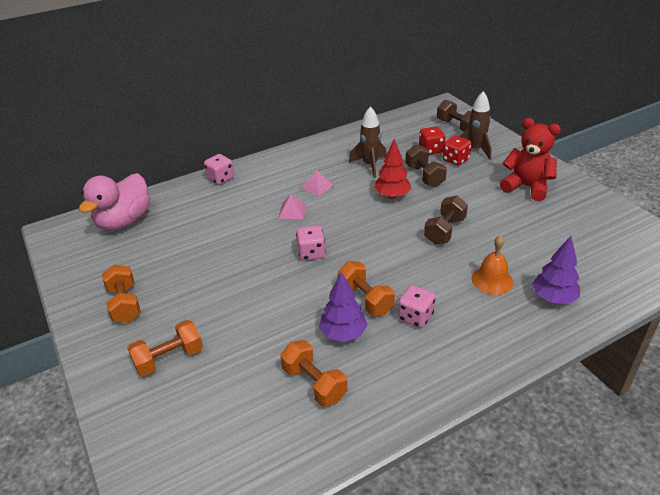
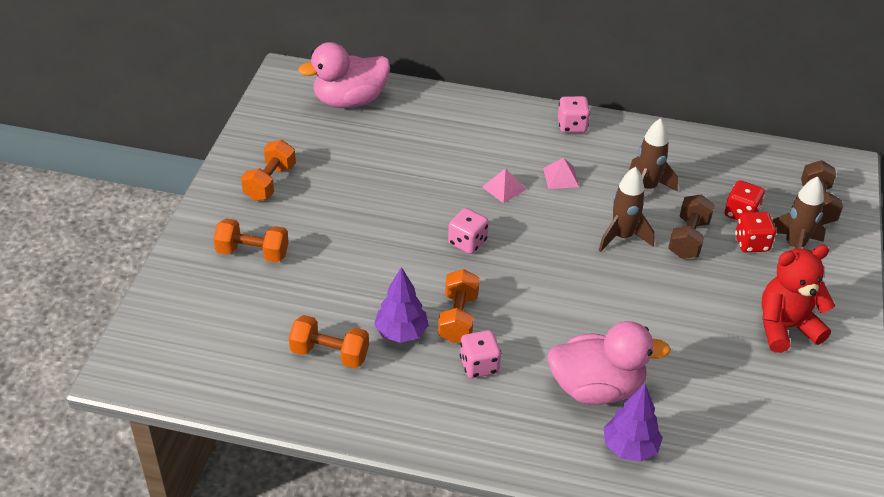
camera: 40 degrees right, 5 degrees up
pink dice [204,154,234,185] -> pink dice moved to [558,96,590,133]
orange dumbbell [280,340,347,407] -> orange dumbbell turned 75 degrees counterclockwise [289,315,369,368]
red tree [374,139,411,199] -> brown rocket [598,167,654,252]
brown dumbbell [424,196,468,244] -> none
orange bell [471,235,513,295] -> pink duck [547,321,671,405]
red teddy bear [500,118,561,201] -> red teddy bear turned 90 degrees counterclockwise [761,245,835,353]

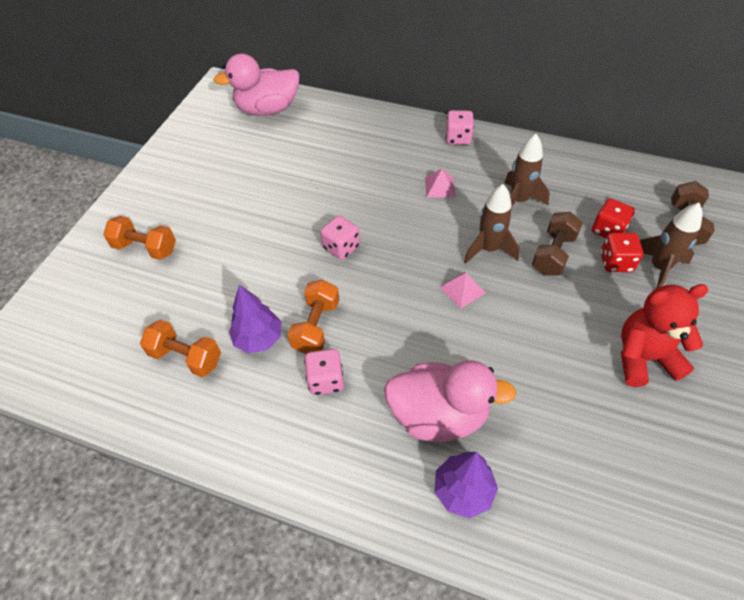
camera: 10 degrees right, 10 degrees up
orange dumbbell [241,140,296,201] -> none
pink pyramid [482,168,526,203] -> pink pyramid moved to [440,272,486,309]

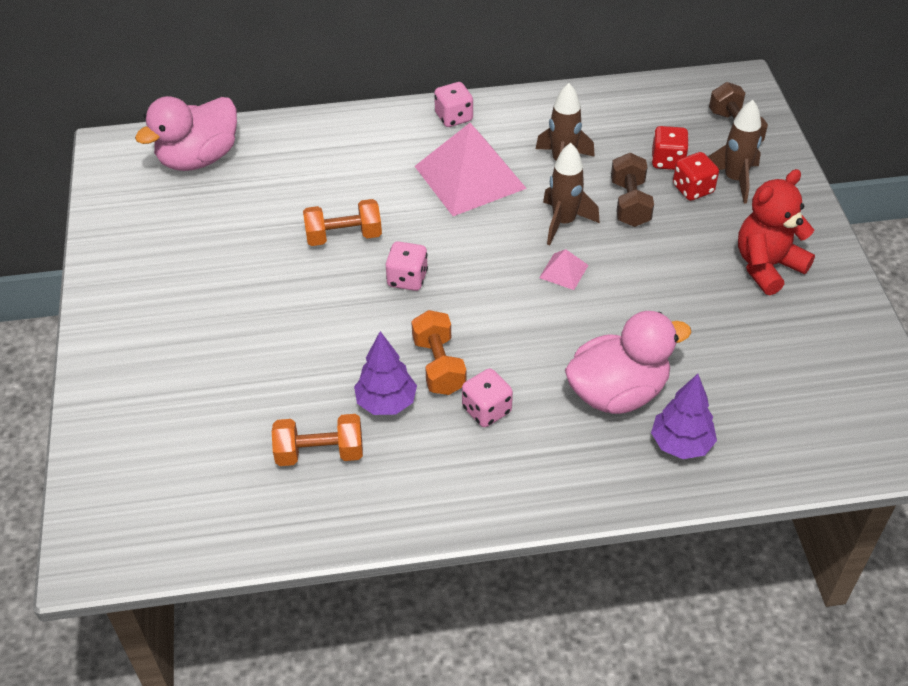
camera: 30 degrees left, 5 degrees down
orange dumbbell [103,216,176,260] -> orange dumbbell moved to [303,199,382,246]
pink pyramid [425,169,456,198] -> pink pyramid [415,123,527,216], size x2.36

